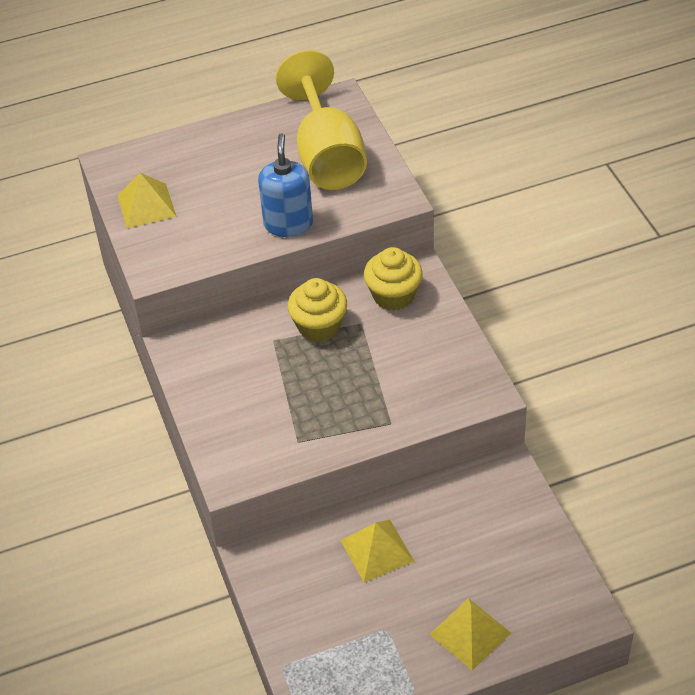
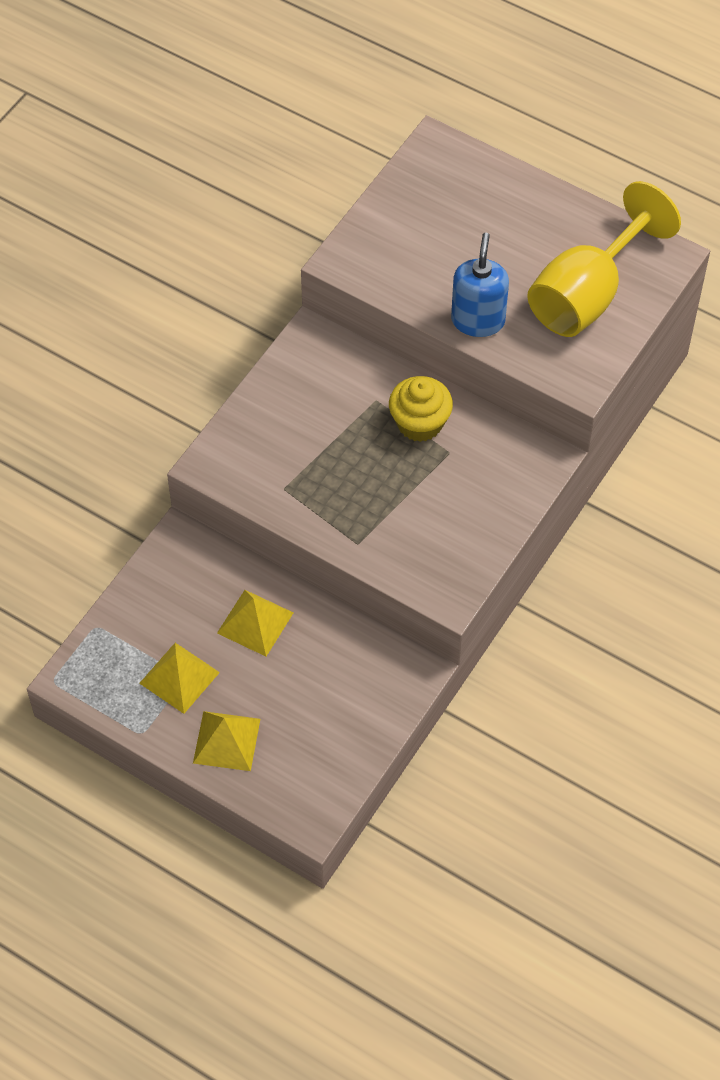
camera: 50 degrees right, 10 degrees up
yellow pyramid [117,173,177,228] -> yellow pyramid moved to [139,643,220,714]
blue soap dispenser [258,133,313,237] -> blue soap dispenser turned 45 degrees counterclockwise [451,233,509,337]
yellow cupcake [364,247,423,311] -> none

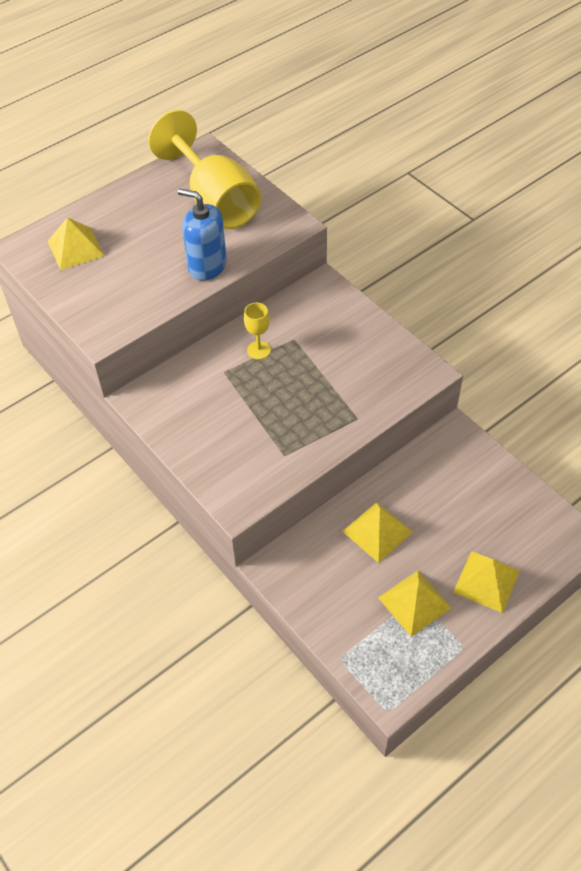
camera: 70 degrees left, 5 degrees down
yellow cupcake [389,376,453,442] -> yellow goblet [244,303,271,359]
none -> yellow pyramid [48,217,104,270]

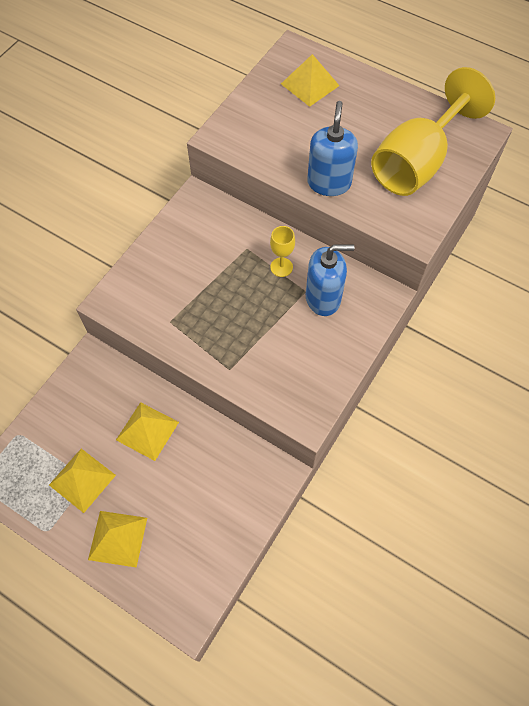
camera: 70 degrees right, 10 degrees up
none -> blue soap dispenser [306,244,355,316]

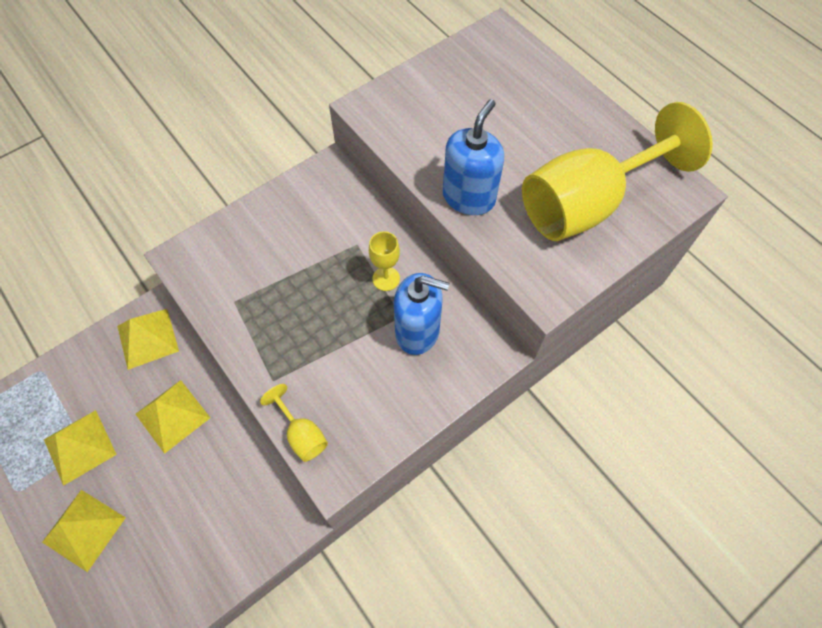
camera: 20 degrees right, 0 degrees up
yellow pyramid [281,54,339,107] -> yellow pyramid moved to [117,309,179,370]
none -> yellow goblet [260,384,328,462]

